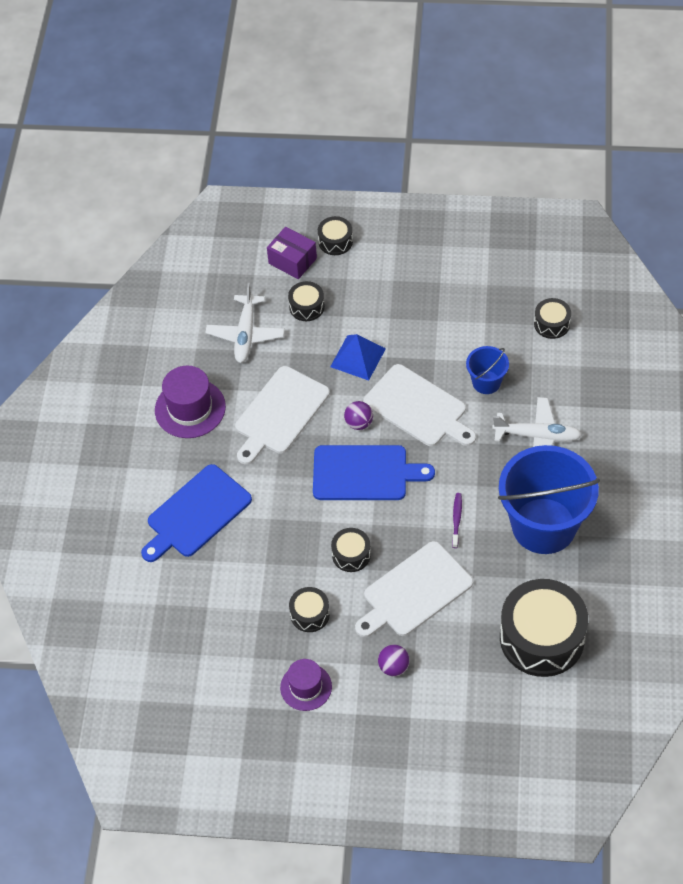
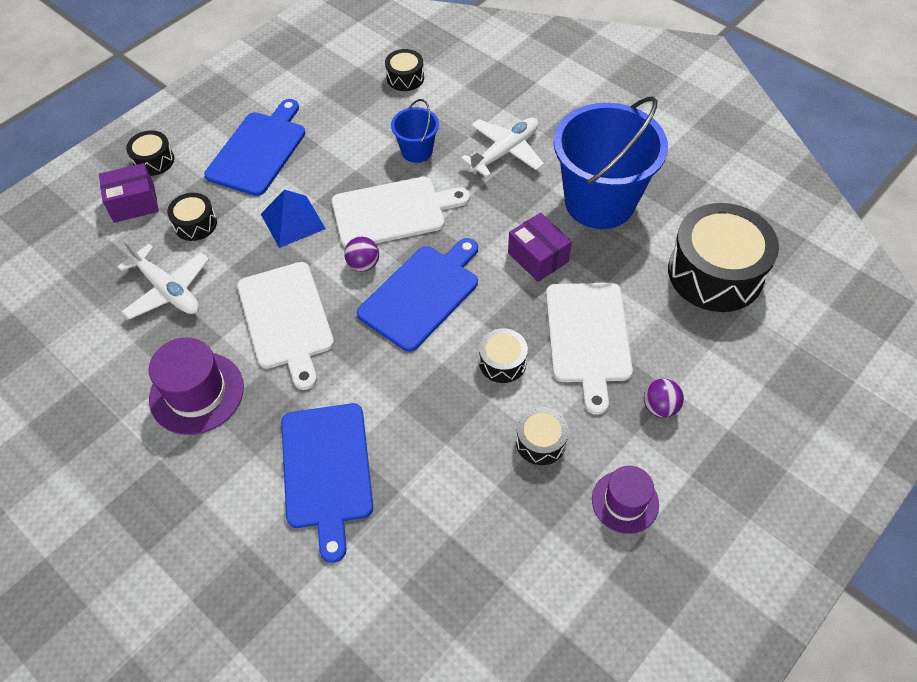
camera: 55 degrees left, 0 degrees up
purple toothbrush [452,493,462,548] -> purple box [508,213,572,282]
none -> blue cutting board [204,99,306,196]

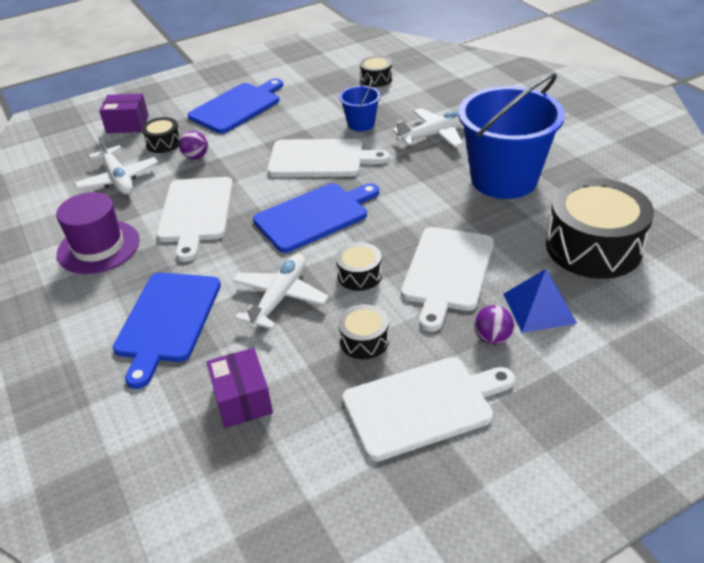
camera: 20 degrees right, 15 degrees down
black drum [126,130,174,176] -> none
blue pyramid [261,189,326,248] -> blue pyramid moved to [503,269,577,333]
purple ball [344,237,379,272] -> purple ball moved to [179,131,208,160]
purple box [508,213,572,282] -> purple box moved to [207,348,273,428]
purple hat [592,466,659,534] -> white cutting board [342,357,515,461]
none -> white plane [232,254,329,329]

